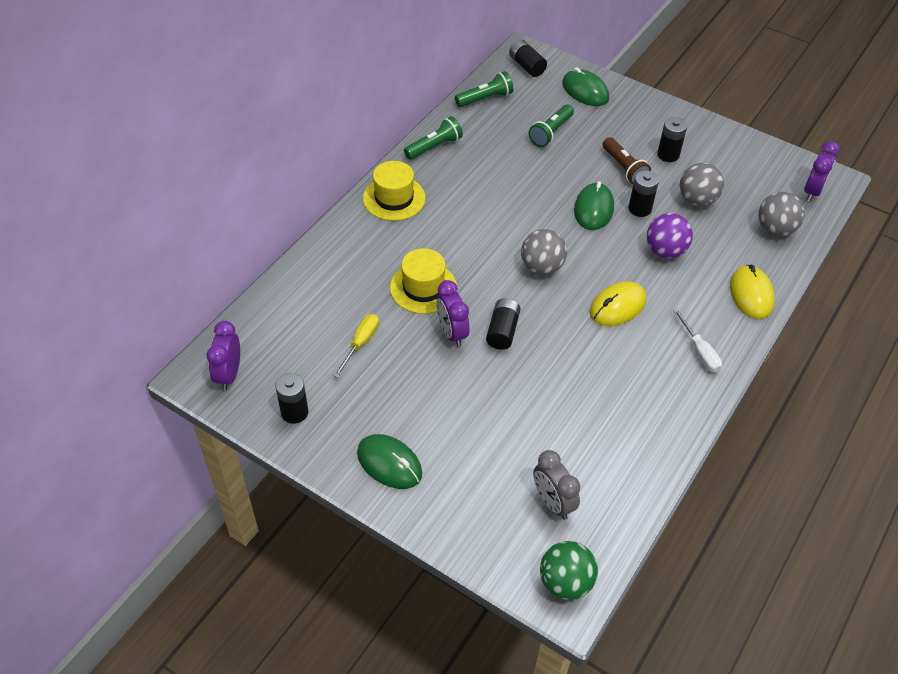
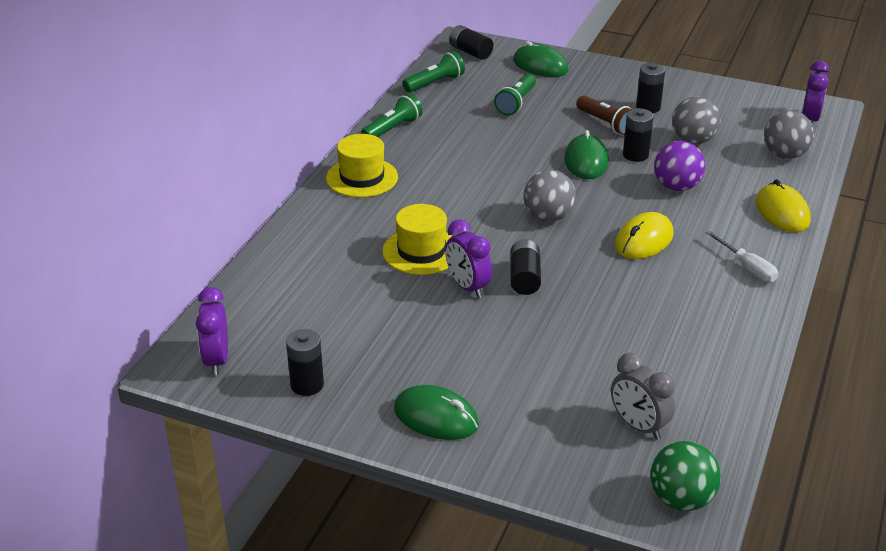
camera: 10 degrees left, 15 degrees down
yellow screwdriver [333,314,379,378] -> none

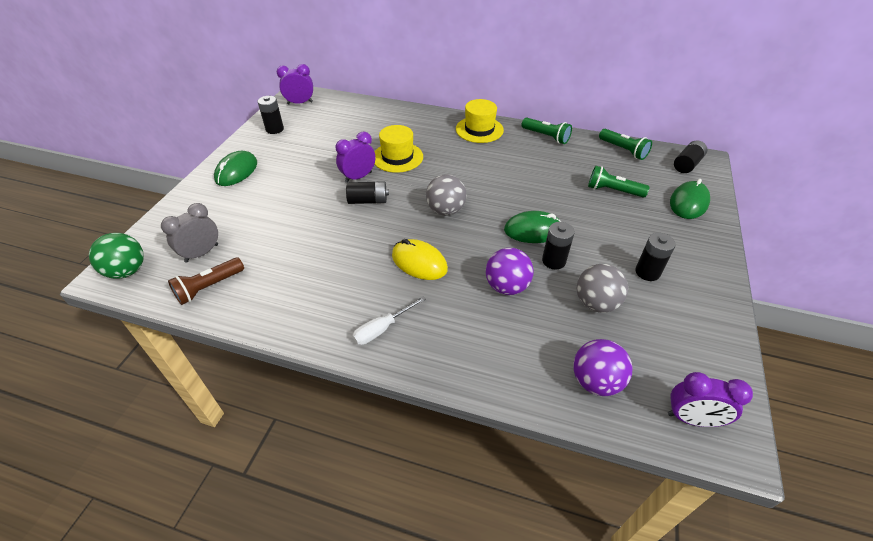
camera: 85 degrees right, 10 degrees up
brown flashlight [576,95,631,135] -> brown flashlight moved to [168,257,244,305]
yellow mouse [756,179,811,232] -> none
grey ball [764,110,814,159] -> purple ball [573,339,633,396]

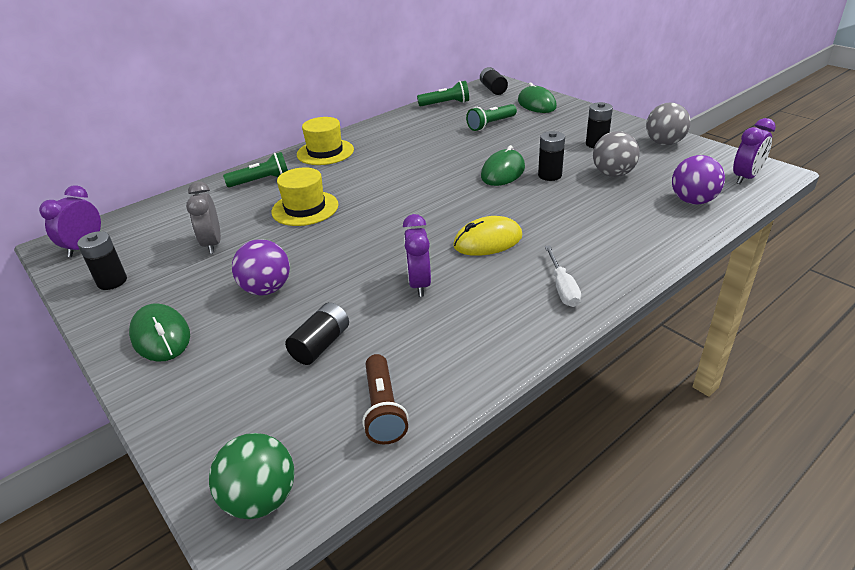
camera: 55 degrees left, 10 degrees down
grey clock [161,203,218,263] -> grey clock moved to [186,181,221,254]
purple clock [336,132,376,183] -> purple clock moved to [403,214,431,297]
black battery [346,181,389,204] -> black battery moved to [285,302,349,365]
grey ball [426,174,466,216] -> grey ball moved to [646,102,691,145]
purple ball [486,248,534,295] -> purple ball moved to [232,239,290,295]
green flashlight [522,118,572,144] -> green flashlight moved to [223,152,288,188]

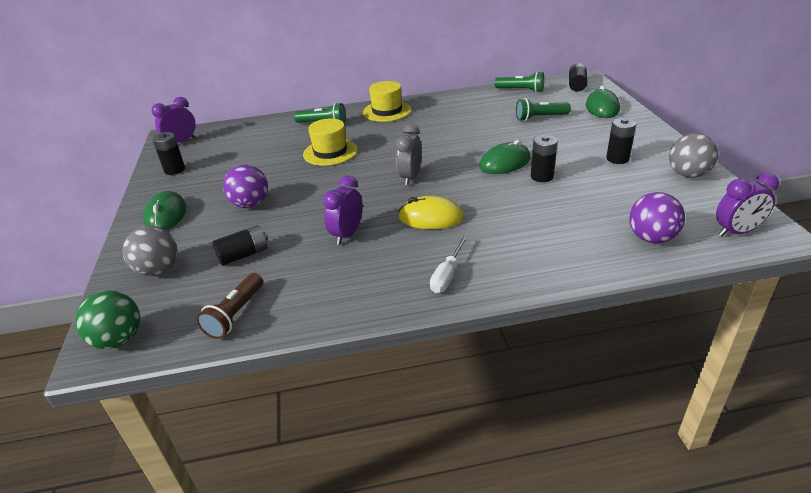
camera: 30 degrees right, 0 degrees up
grey clock [186,181,221,254] -> grey clock moved to [396,124,422,185]
grey ball [593,131,640,177] -> grey ball moved to [122,226,177,276]

